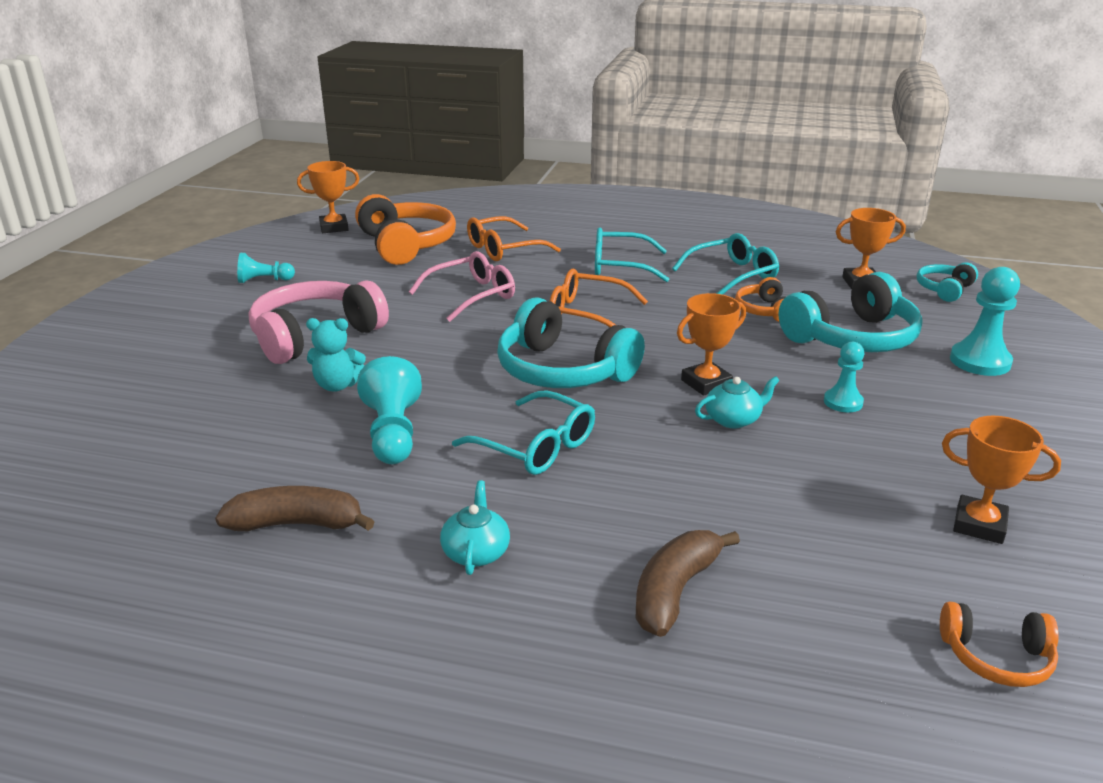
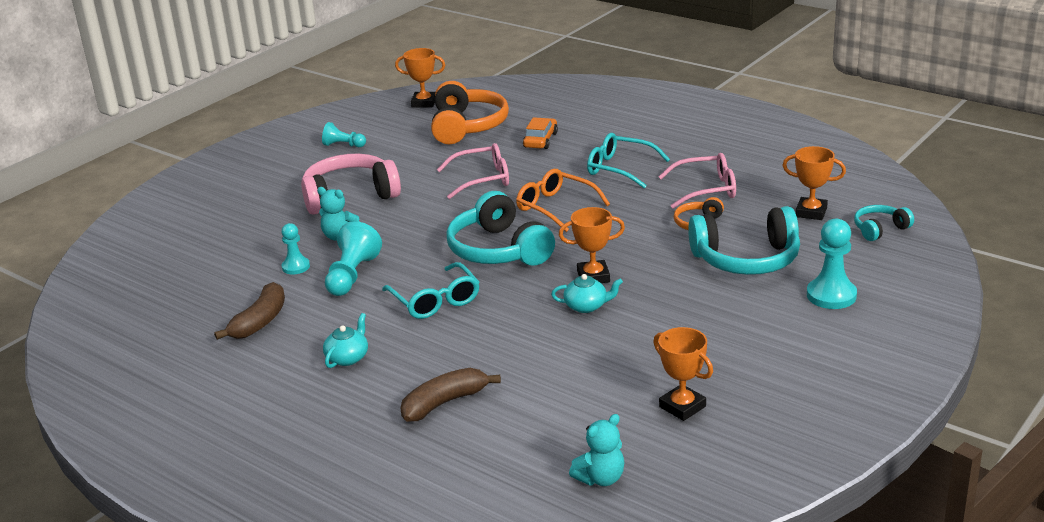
camera: 25 degrees right, 0 degrees up
brown banana [215,486,375,531] -> brown banana turned 90 degrees clockwise [214,282,285,340]
orange glasses [467,216,561,261] -> orange car [523,117,558,149]
turquoise glasses [672,233,779,295] -> pink glasses [658,153,736,209]
turquoise pawn [824,342,864,413] -> turquoise pawn moved to [281,223,310,274]
orange headphones [940,602,1059,687] -> turquoise teddy bear [569,414,625,486]

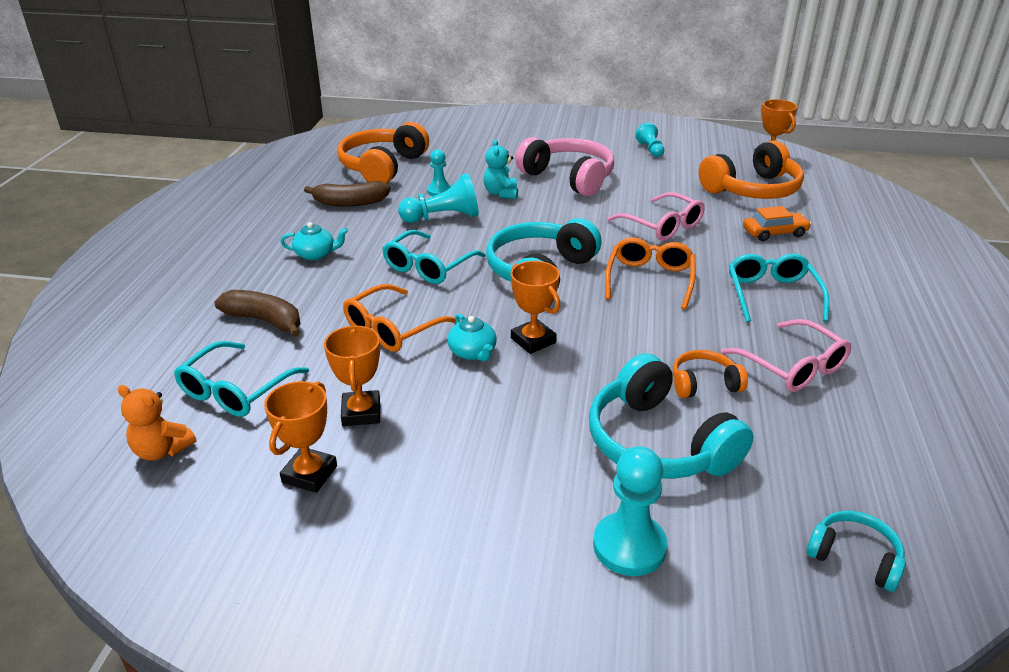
camera: 60 degrees right, 5 degrees up
turquoise teddy bear [569,414,625,486] -> orange teddy bear [118,385,196,461]
orange trophy [782,146,846,220] -> orange trophy moved to [324,325,380,426]
none -> turquoise glasses [174,341,309,417]
none -> orange headphones [337,122,429,183]
none -> orange glasses [343,284,460,352]

